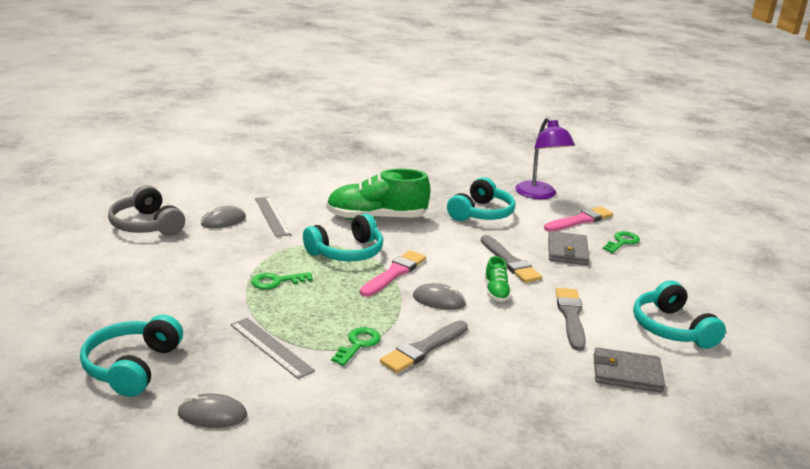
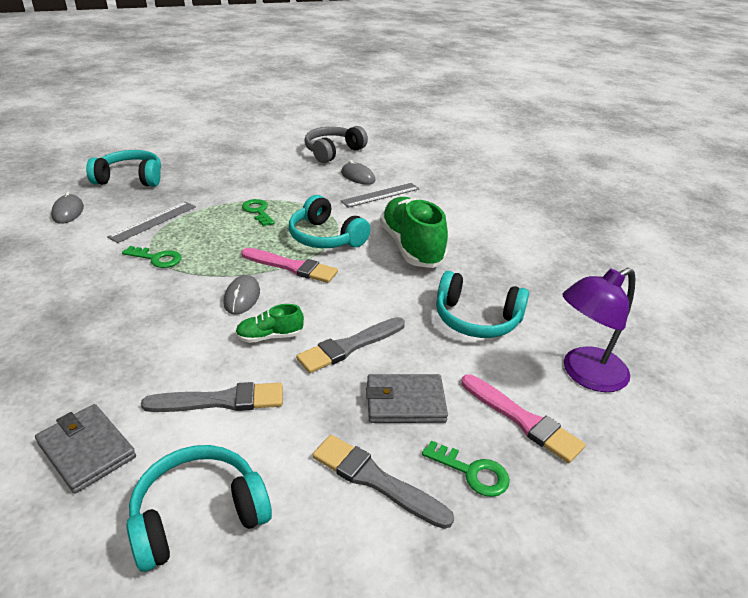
camera: 80 degrees right, 10 degrees up
grey brush [380,320,468,373] -> grey brush moved to [312,435,454,529]
grey wallet [594,347,665,393] -> grey wallet turned 45 degrees counterclockwise [35,404,136,494]

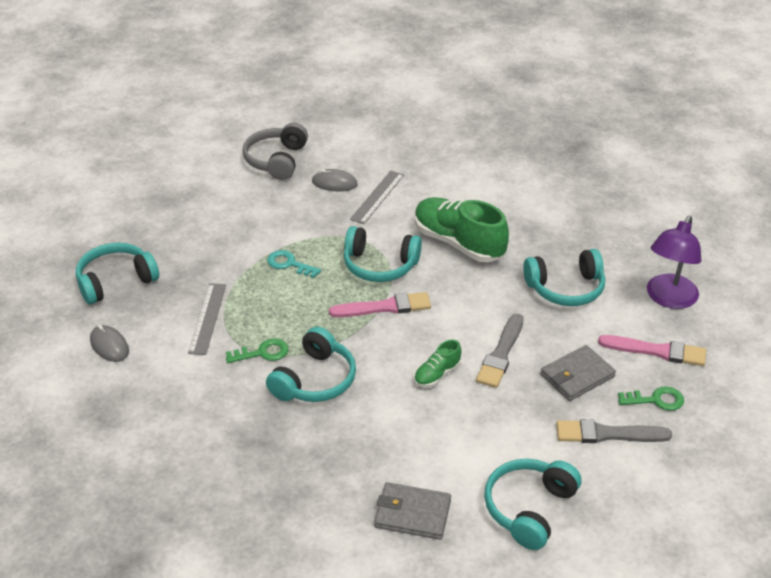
camera: 30 degrees left, 5 degrees up
grey brush [141,382,283,412] -> none
grey mouse [223,275,260,315] -> none
green key [242,199,275,226] -> turquoise key [267,250,321,278]
none -> turquoise headphones [266,327,356,402]

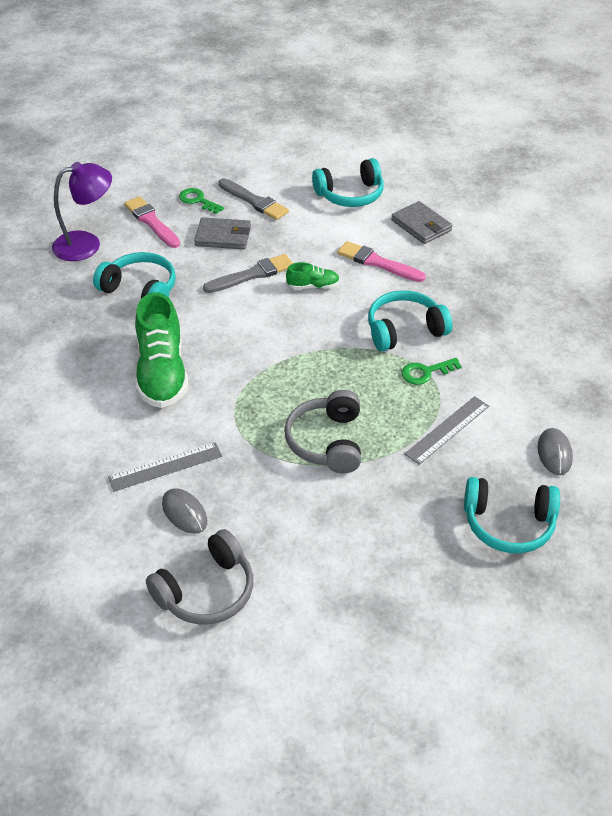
camera: 140 degrees left, 5 degrees up
green key [226,338,289,363] -> green key turned 45 degrees counterclockwise [401,358,462,385]
turquoise key [267,250,321,278] -> grey headphones [284,390,361,473]
pink brush [329,292,431,317] -> pink brush moved to [337,241,426,282]
turquoise headphones [344,226,422,282] -> none

